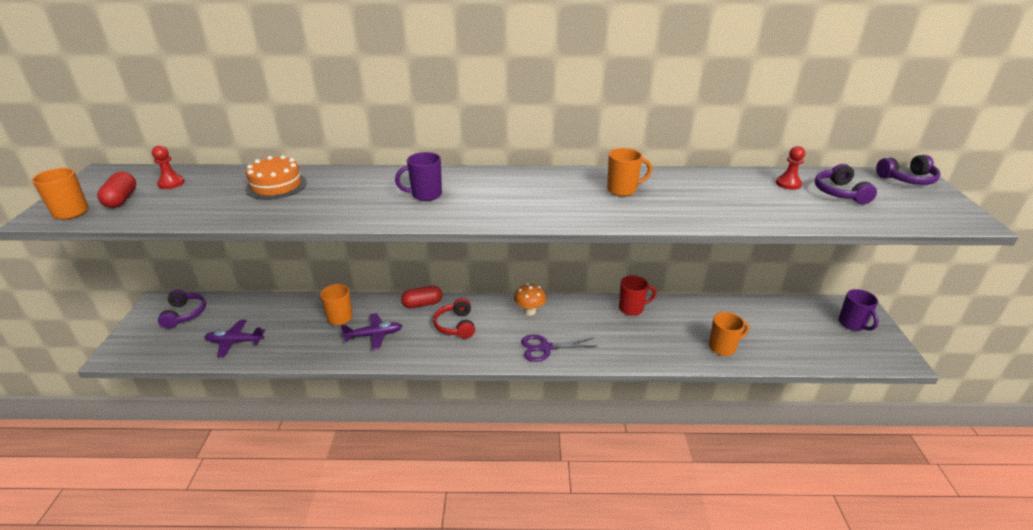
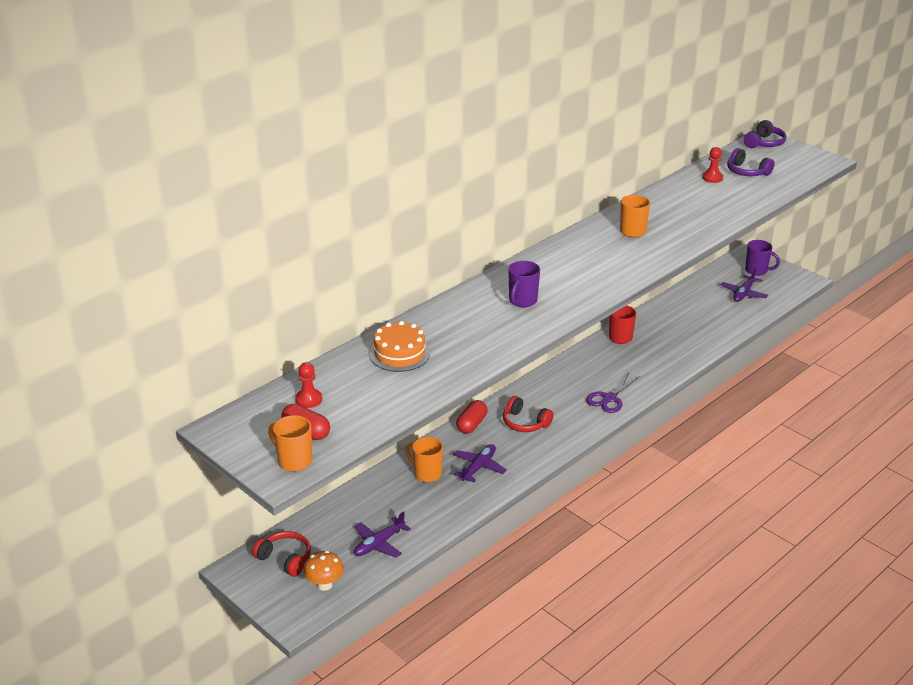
camera: 45 degrees left, 0 degrees up
purple headphones [158,289,206,329] -> red headphones [252,531,311,577]
orange mushroom [514,283,546,316] -> orange mushroom moved to [304,551,344,591]
orange mug [709,312,749,356] -> none
none -> purple plane [721,268,768,302]

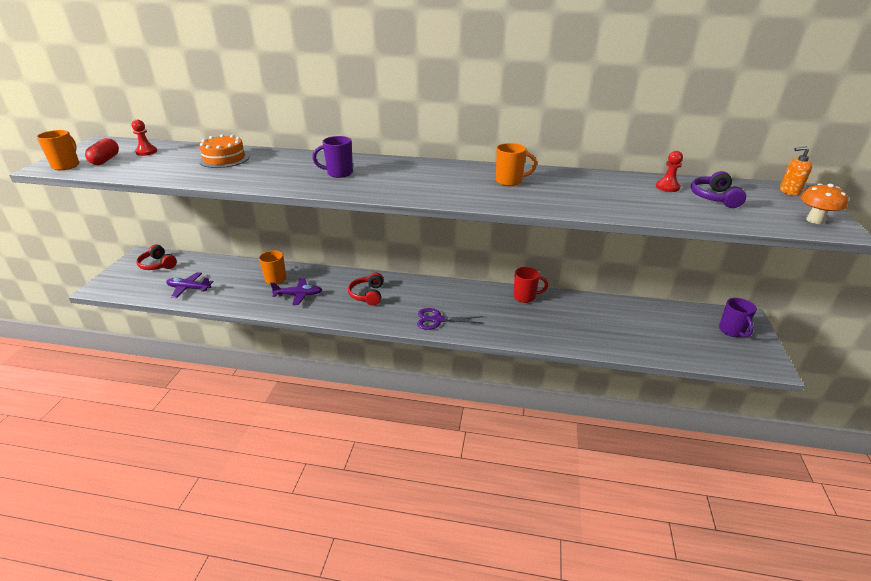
camera: 55 degrees right, 0 degrees up
red headphones [252,531,311,577] -> red headphones turned 135 degrees clockwise [136,245,177,270]
orange mushroom [304,551,344,591] -> orange mushroom moved to [801,184,848,224]
red capsule [456,400,487,434] -> none
purple plane [721,268,768,302] -> none
purple headphones [744,120,786,148] -> orange soap dispenser [780,146,812,196]

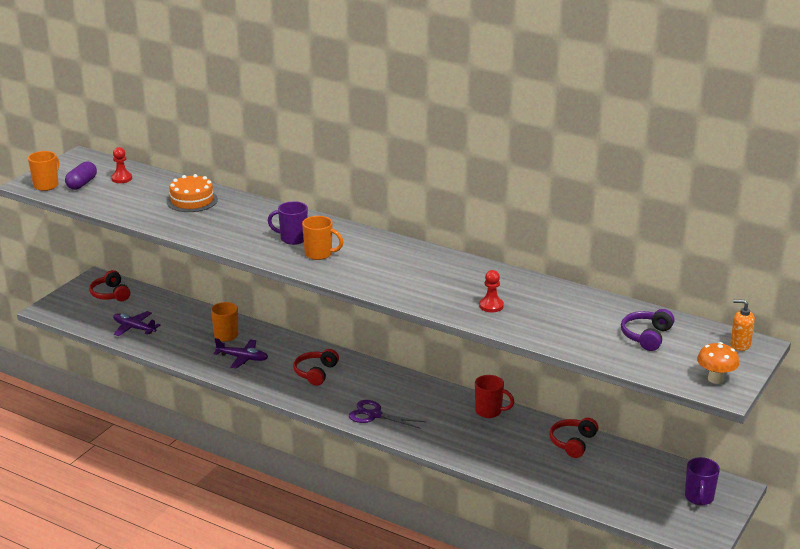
camera: 20 degrees right, 5 degrees down
red capsule [85,138,119,165] -> purple capsule [65,162,97,190]
orange mug [496,143,537,186] -> orange mug moved to [302,216,343,260]
red pawn [656,151,683,192] -> red pawn moved to [479,270,504,312]
none -> red headphones [550,418,598,458]

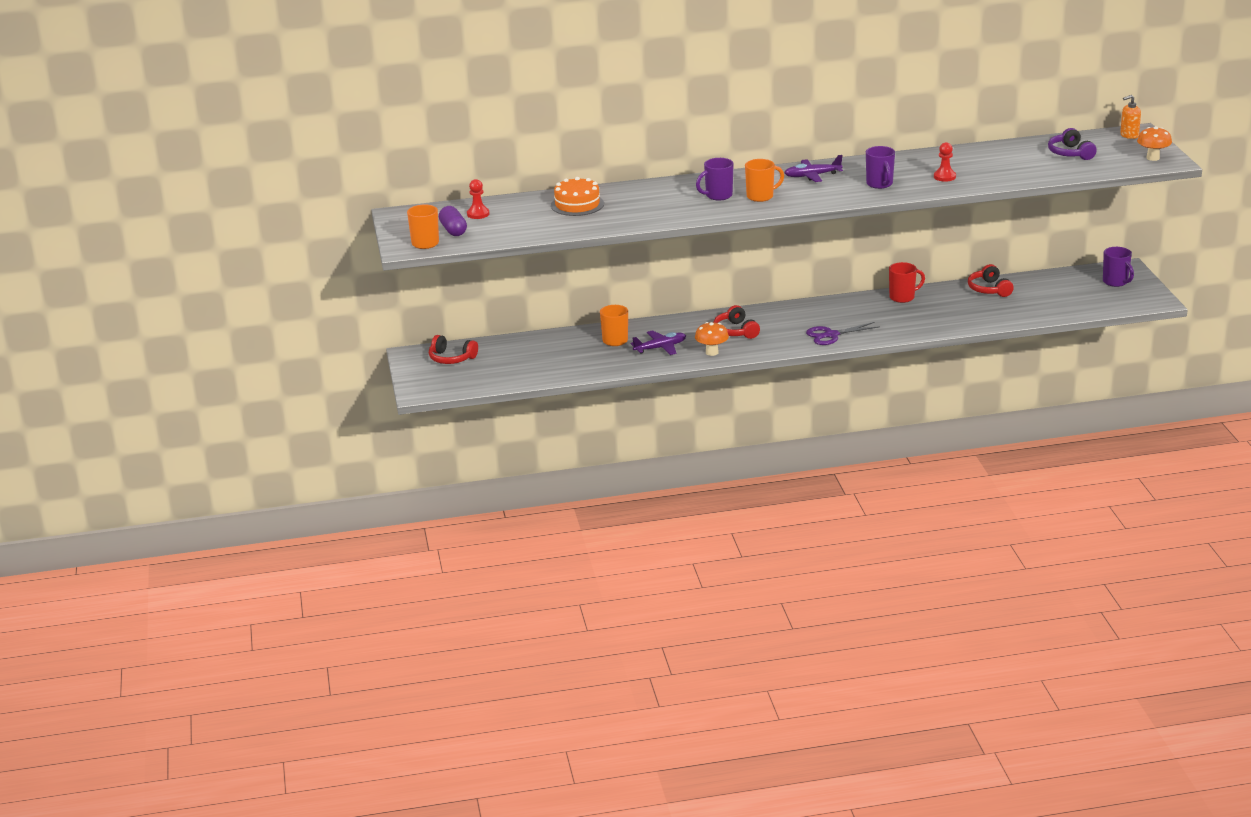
camera: 40 degrees left, 0 degrees up
purple plane [113,311,160,336] -> purple plane moved to [785,155,843,182]
none -> orange mushroom [695,322,729,356]
none -> purple mug [866,146,895,189]

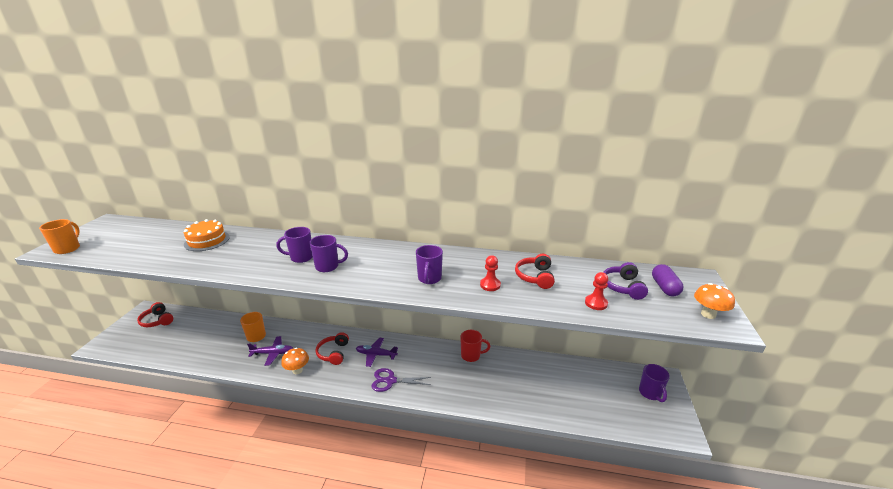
camera: 20 degrees right, 0 degrees up
purple capsule [439,206,467,236] -> purple capsule moved to [652,264,684,296]
red pawn [467,179,489,219] -> red pawn moved to [585,272,608,310]
orange mug [745,159,784,202] -> purple mug [309,235,348,272]
purple plane [785,155,843,182] -> purple plane moved to [356,337,398,367]
red headphones [968,264,1014,297] -> red headphones moved to [515,254,555,289]
orange soap dispenser [1120,95,1141,139] -> none

